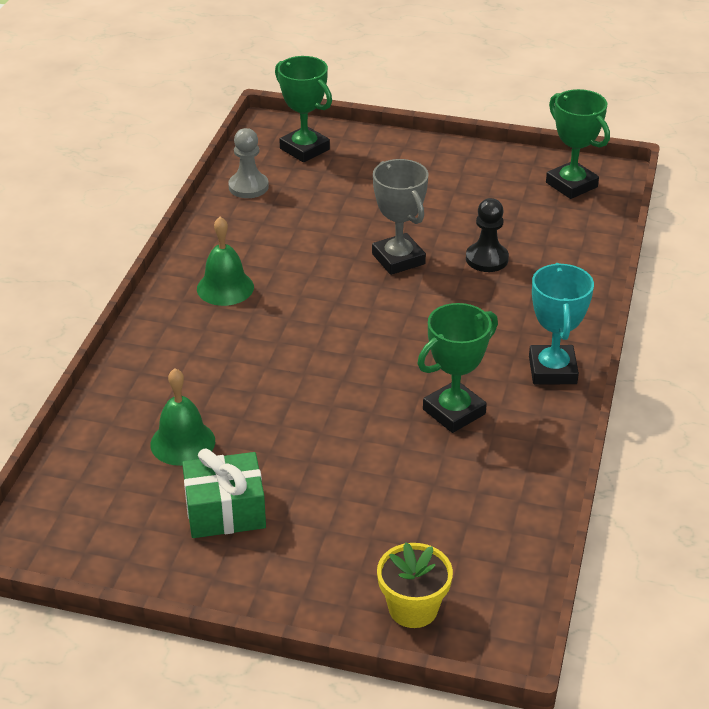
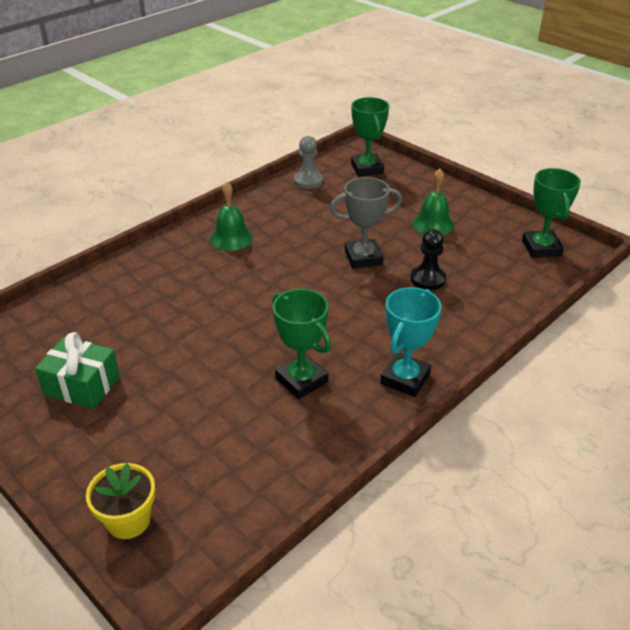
camera: 30 degrees right, 0 degrees up
green bell [150,368,215,466] -> green bell moved to [412,169,454,235]
grey trophy [372,159,429,275] -> grey trophy turned 75 degrees clockwise [330,177,402,269]
green trophy [417,303,498,433] -> green trophy turned 60 degrees clockwise [272,289,331,399]

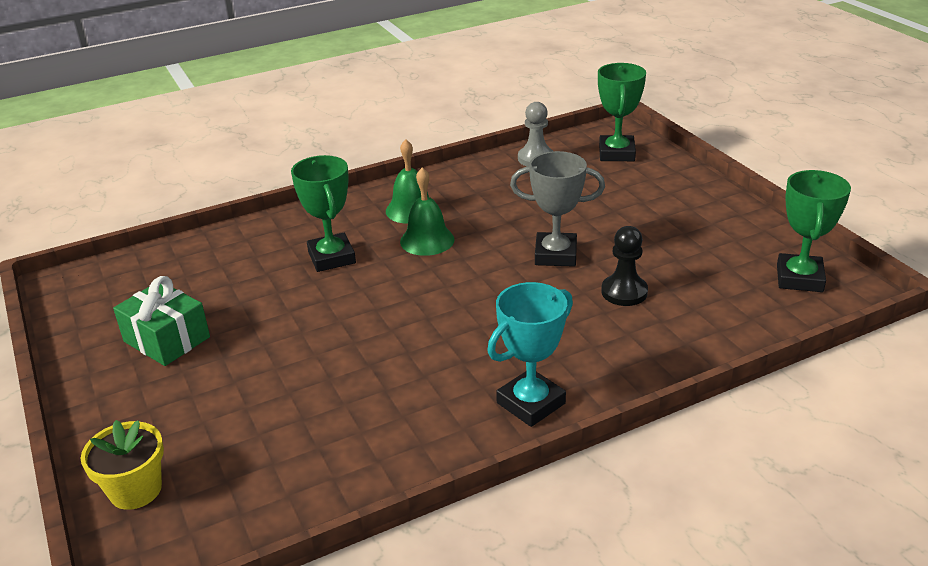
camera: 20 degrees right, 5 degrees down
green trophy [272,289,331,399] -> green trophy moved to [291,155,356,272]
green bell [412,169,454,235] -> green bell moved to [400,167,454,256]

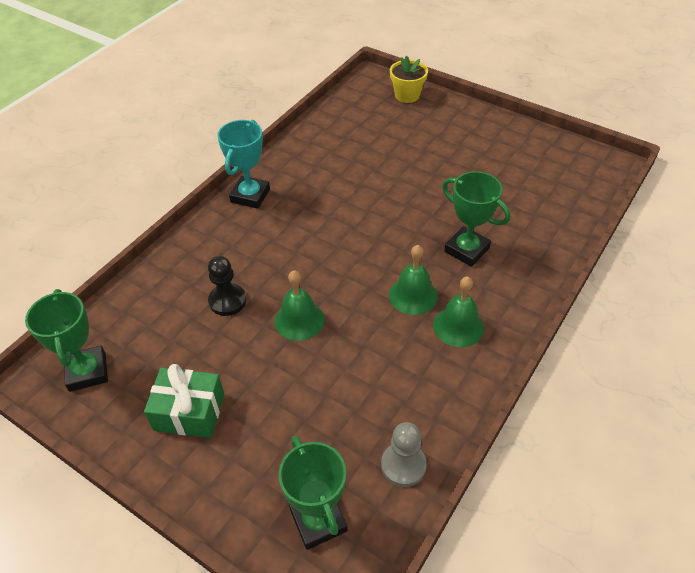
camera: 150 degrees right, 15 degrees up
green gift [113,276,210,366] -> green gift moved to [144,364,224,438]
grey trophy [510,151,605,267] -> green bell [275,271,325,341]

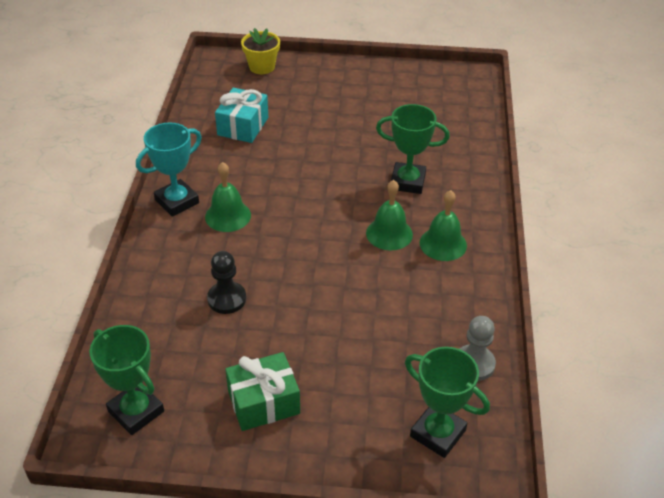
camera: 30 degrees left, 5 degrees down
turquoise trophy [217,120,270,209] -> turquoise trophy turned 60 degrees clockwise [136,122,202,217]
green bell [275,271,325,341] -> green bell moved to [205,162,251,232]
none -> turquoise gift [215,88,268,143]

